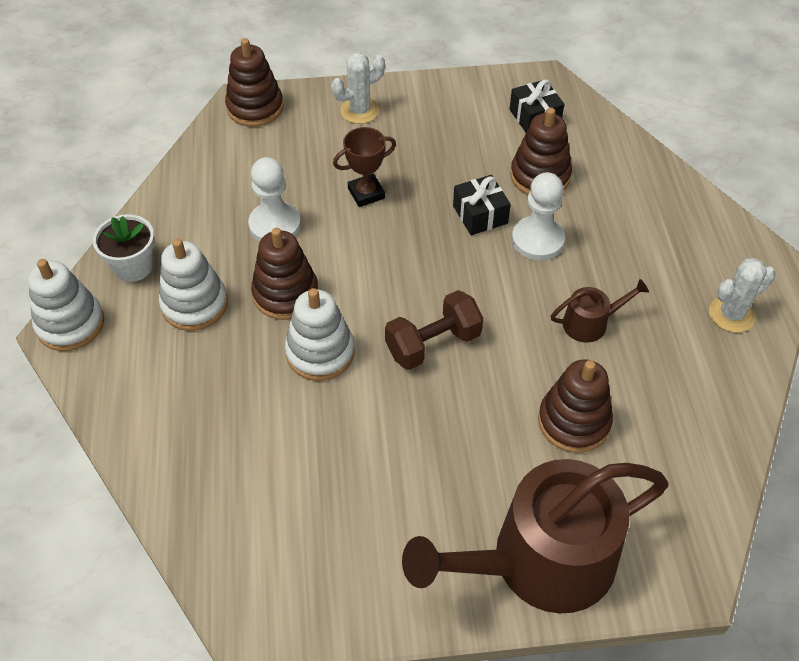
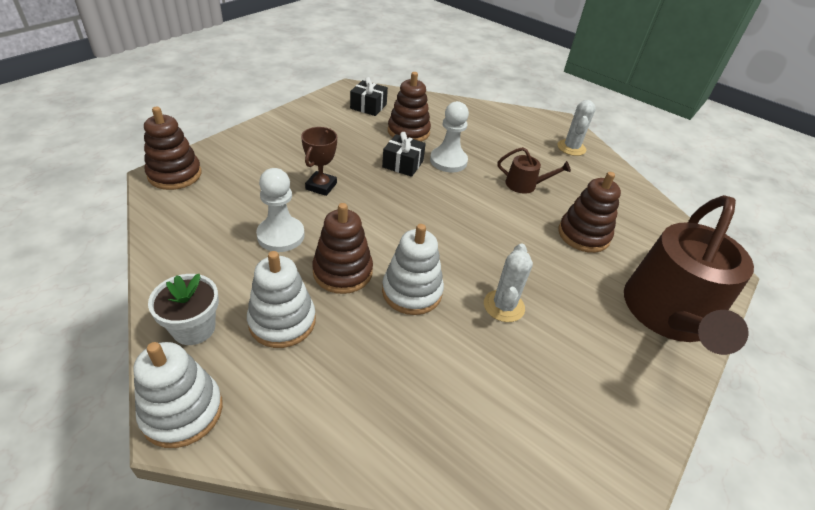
camera: 50 degrees left, 10 degrees down
white cactus [331,53,385,124] -> white cactus moved to [484,243,533,322]
brown dumbbell [385,290,483,370] -> none
brown watering can [551,279,649,343] -> brown watering can turned 75 degrees clockwise [498,147,571,194]

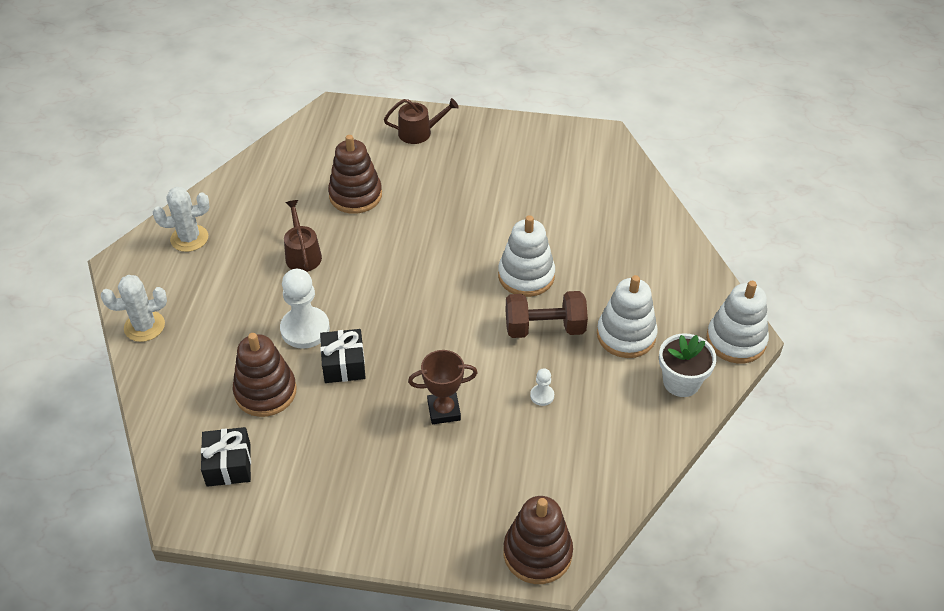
camera: 115 degrees left, 5 degrees up
white pawn [256,168,305,252] -> white pawn [530,368,554,406], size x0.47
brown stacking toy [312,203,373,294] -> brown dumbbell [506,291,588,338]
white cactus [484,243,533,322] -> white cactus moved to [101,275,167,342]
brown watering can [624,195,754,355] -> brown watering can [384,98,459,144], size x0.42

